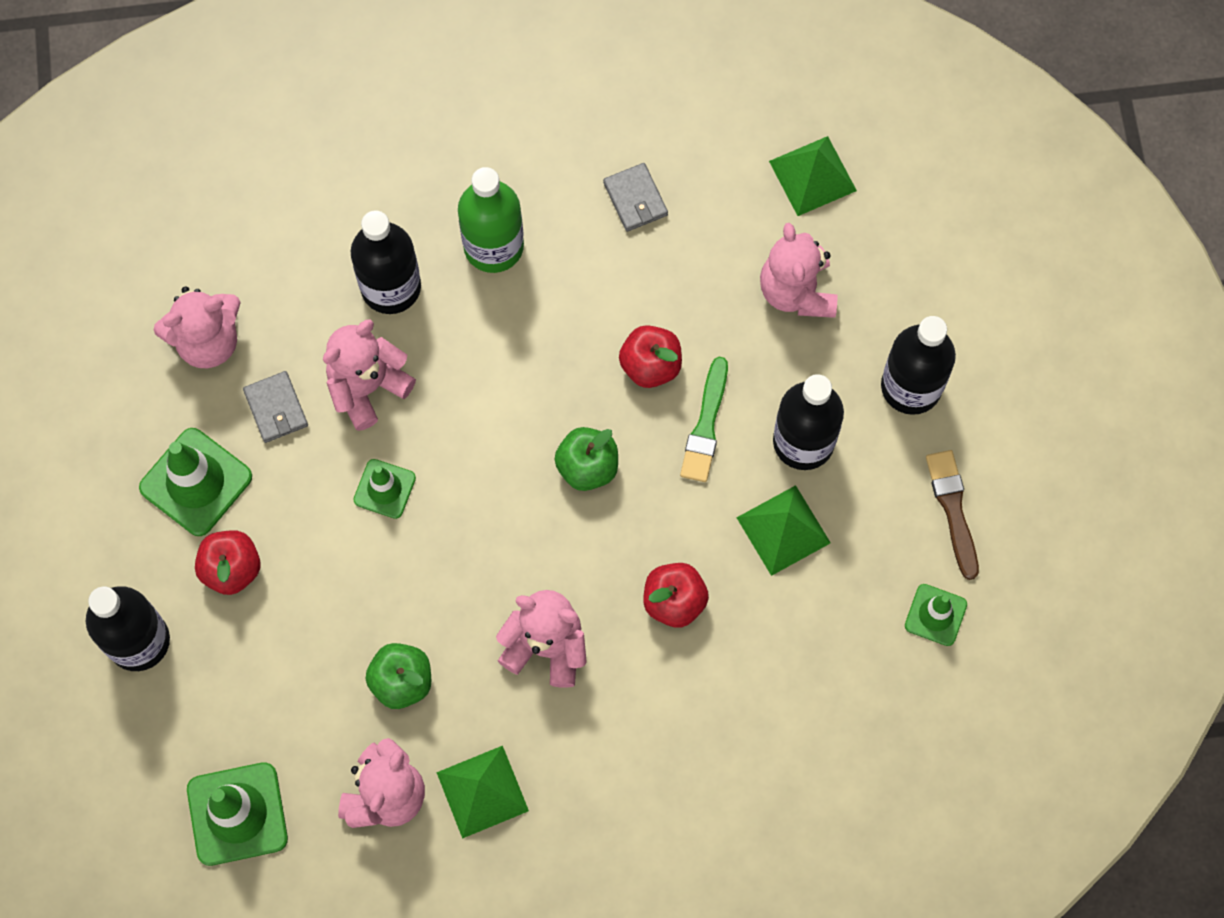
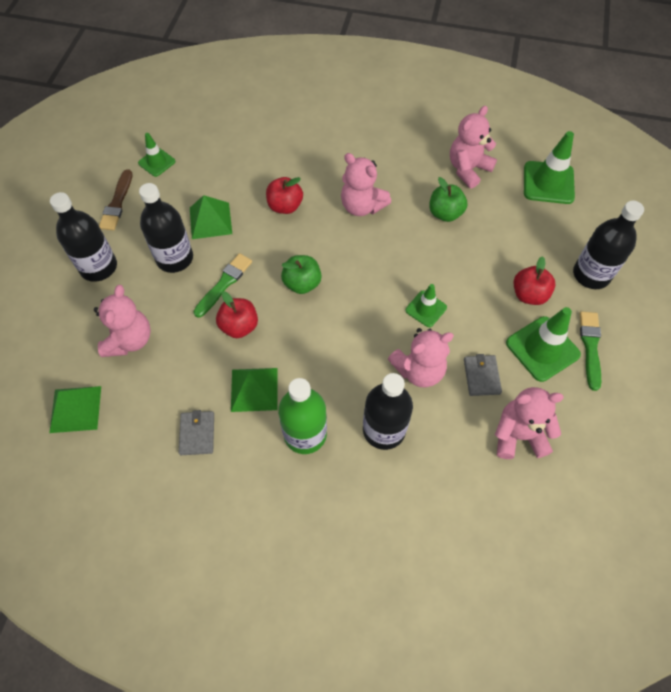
camera: 160 degrees left, 10 degrees down
green pyramid [436,746,529,839] -> green pyramid moved to [231,368,277,412]
none -> green brush [580,311,601,391]

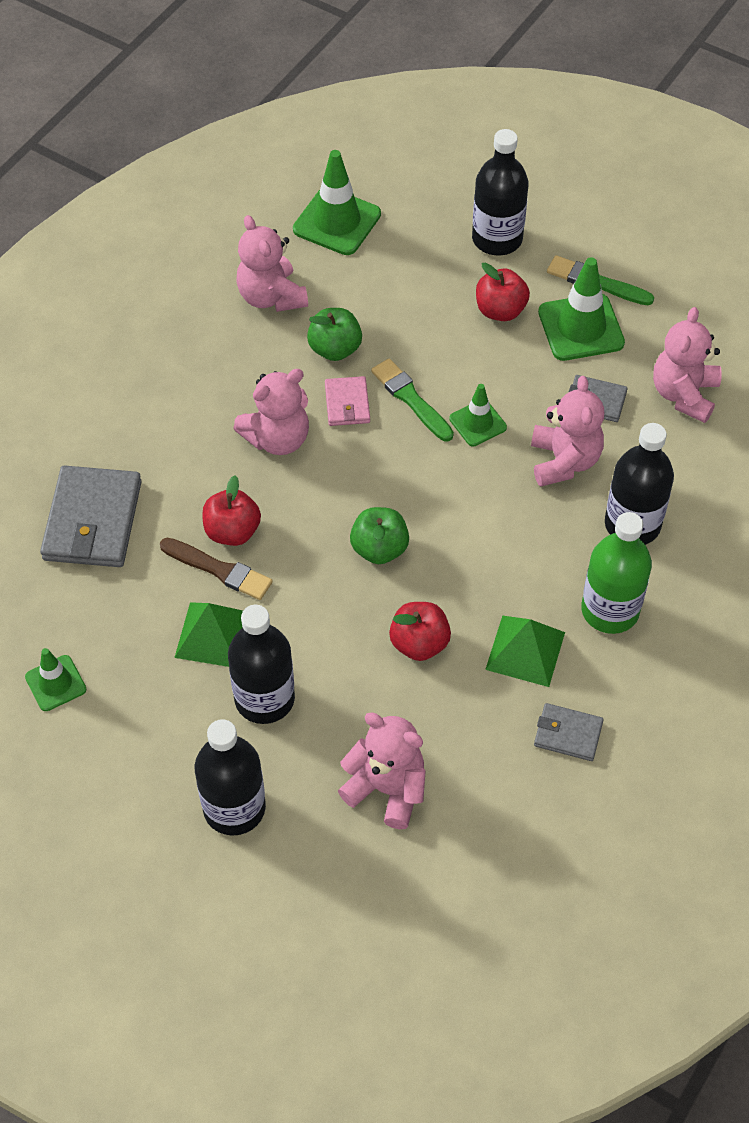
camera: 70 degrees left, 5 degrees down
green pyramid [49,386,101,433] -> none
brown brush [99,169,132,231] -> brown brush moved to [160,538,273,600]
green brush [193,253,252,318] -> green brush moved to [371,358,454,442]
none -> grey wallet [40,465,141,567]
none -> pink wallet [325,376,370,426]

